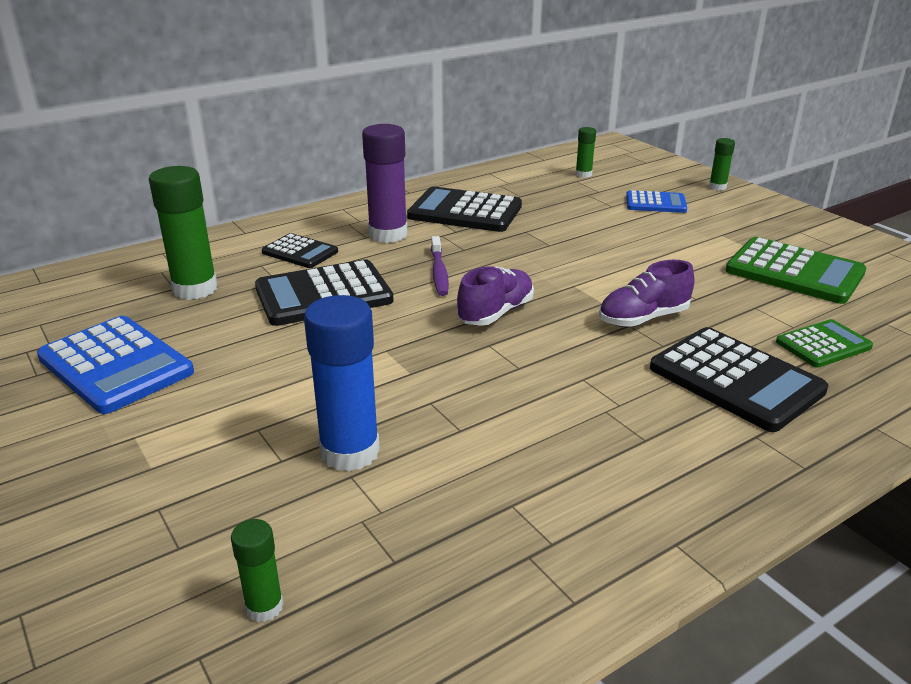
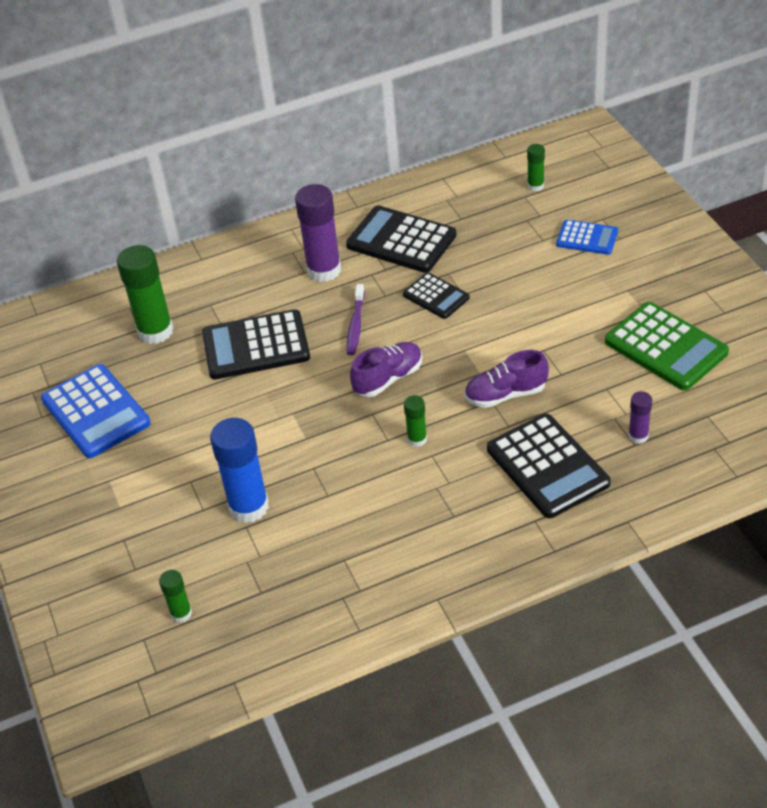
camera: 15 degrees right, 15 degrees up
black calculator [262,233,338,268] -> black calculator moved to [403,272,470,319]
green glue stick [709,138,735,190] -> green glue stick moved to [404,395,427,447]
green calculator [776,319,873,368] -> purple glue stick [628,391,652,444]

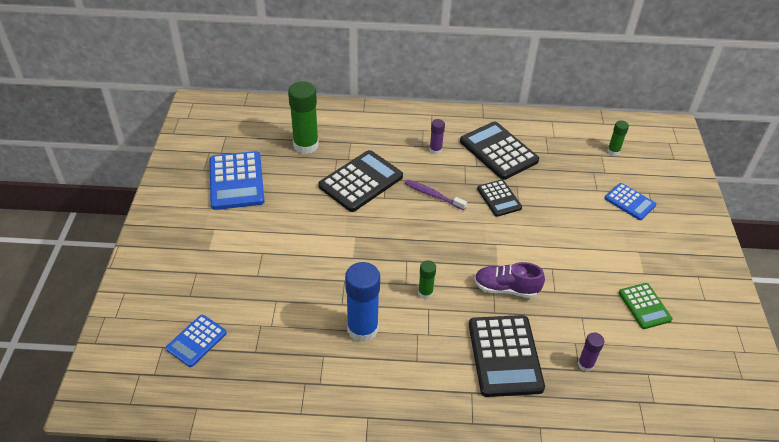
camera: 20 degrees right, 0 degrees up
green glue stick [159,570,192,623] -> blue calculator [166,315,227,367]
black calculator [202,309,310,380] -> black calculator turned 120 degrees clockwise [318,150,403,212]
blue glue stick [210,418,269,523] -> blue glue stick moved to [345,262,380,342]
purple glue stick [295,184,341,282] -> purple glue stick [430,119,445,154], size x0.50
purple toothbrush [347,284,365,355] -> purple toothbrush turned 90 degrees clockwise [405,180,467,210]
purple shoe [350,342,422,397] -> none
green calculator [605,302,729,390] -> green calculator [619,283,672,329], size x0.58

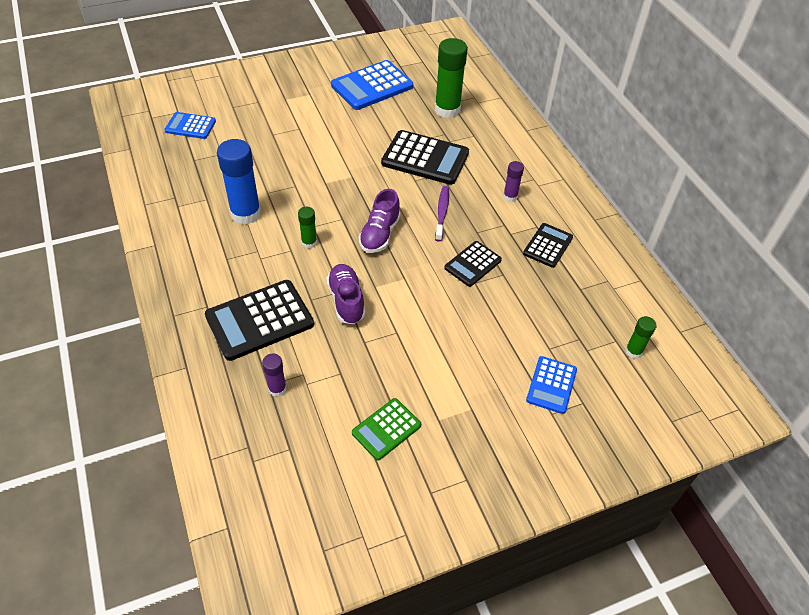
camera: 65 degrees right, 5 degrees up
black calculator [460,121,539,180] -> black calculator [523,223,573,268], size x0.58
none -> purple shoe [359,189,401,253]

